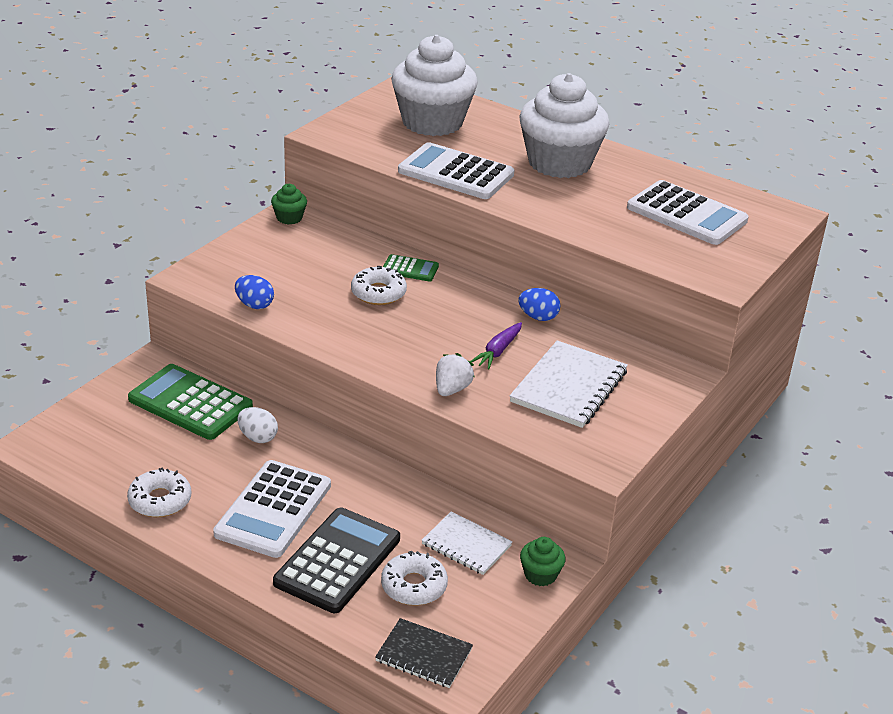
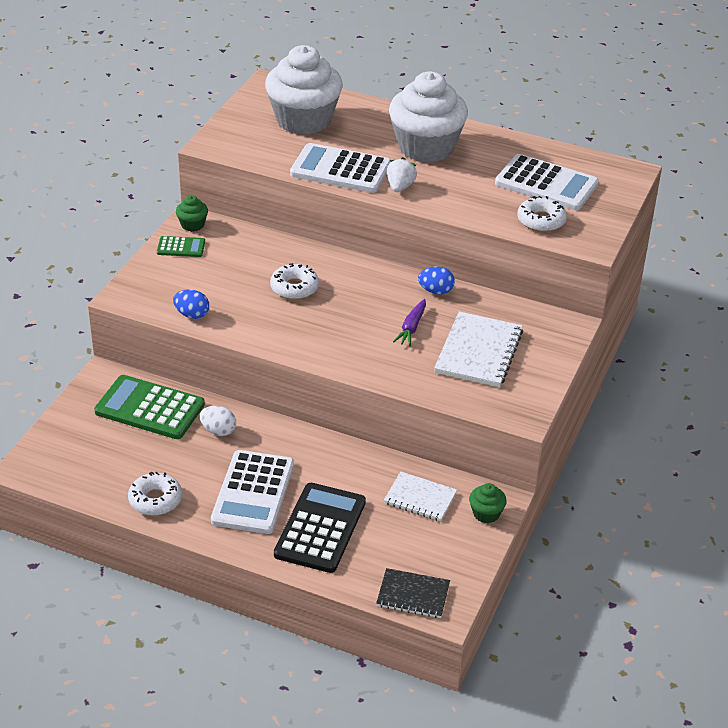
camera: 10 degrees left, 5 degrees up
white donut [381,551,448,606] -> white donut moved to [517,196,567,232]
green calculator [383,254,439,282] -> green calculator moved to [157,236,205,257]
white strawberry [436,353,475,396] -> white strawberry moved to [387,157,417,192]

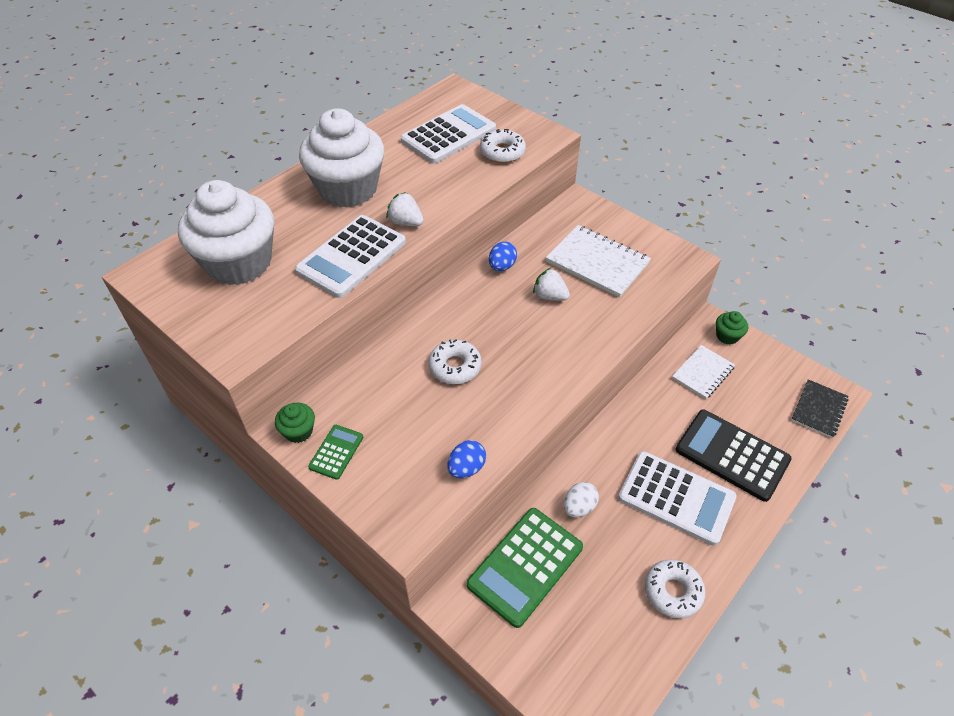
camera: 70 degrees left, 10 degrees up
purple carrot [393,299,426,346] -> white strawberry [533,268,570,301]

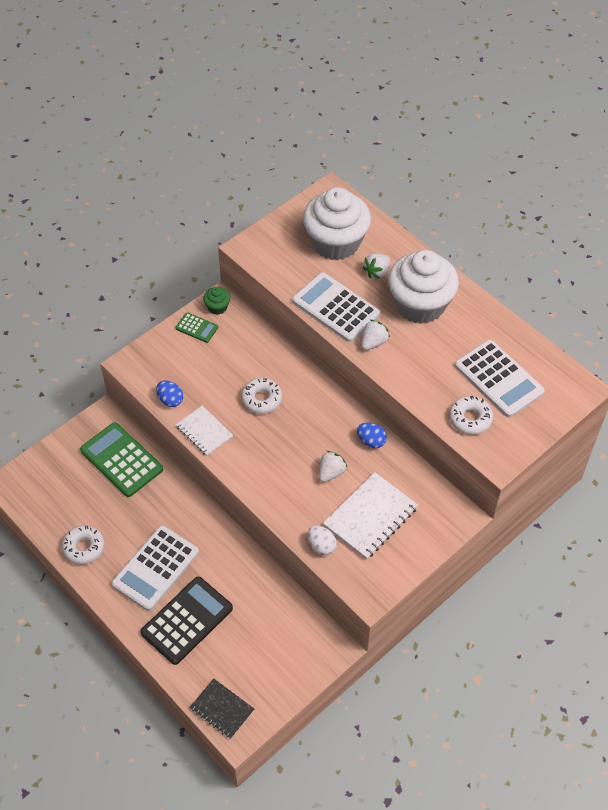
camera: 95 degrees right, 5 degrees up
white egg [563,482,599,518] -> white egg moved to [308,526,337,555]
white notebook [672,345,735,399] -> white notebook moved to [176,405,233,456]
green cupcake [716,311,748,345] -> none
none -> white strawberry [362,254,390,279]

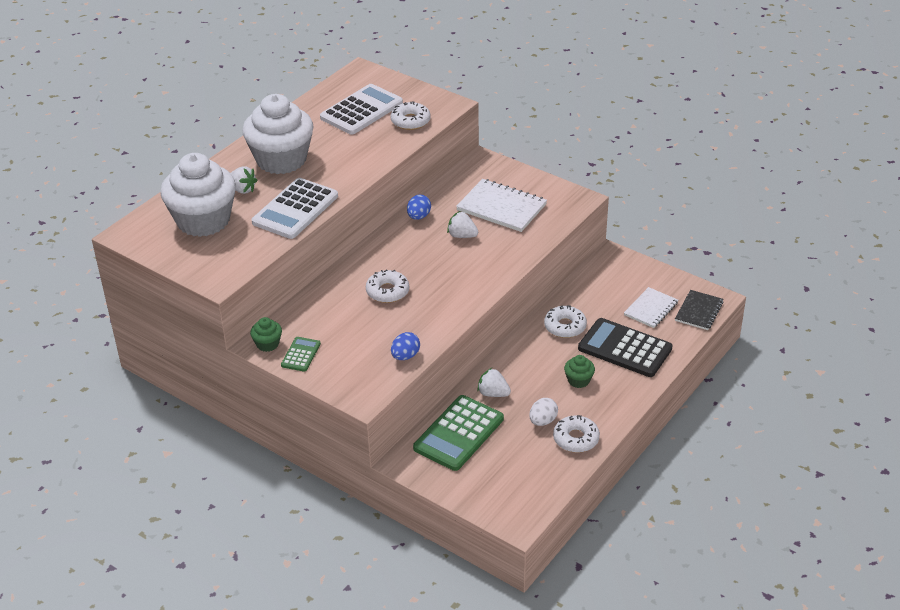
camera: 100 degrees left, 15 degrees down
white calculator [112,526,199,611] -> green cupcake [564,355,595,388]
white notebook [176,405,233,456] -> white notebook moved to [624,287,678,328]
white egg [308,526,337,555] -> white egg moved to [529,398,558,426]
white strawberry [362,320,390,350] -> white strawberry moved to [477,368,511,397]
none -> white donut [544,306,587,338]

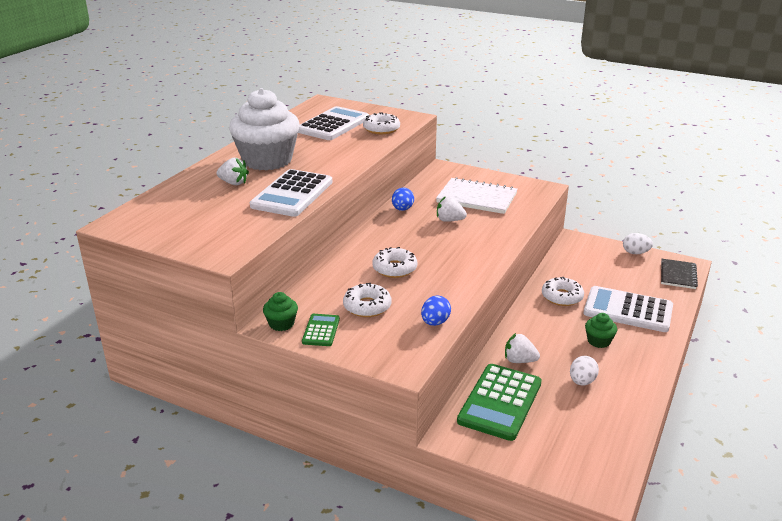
camera: 10 degrees left, 10 degrees down
white cupcake [160,153,236,237] -> none
white donut [553,415,600,453] -> white donut moved to [343,283,391,317]
black calculator [578,318,673,377] -> white calculator [584,286,673,332]
white notebook [624,287,678,328] -> none
none -> white egg [623,233,653,254]

